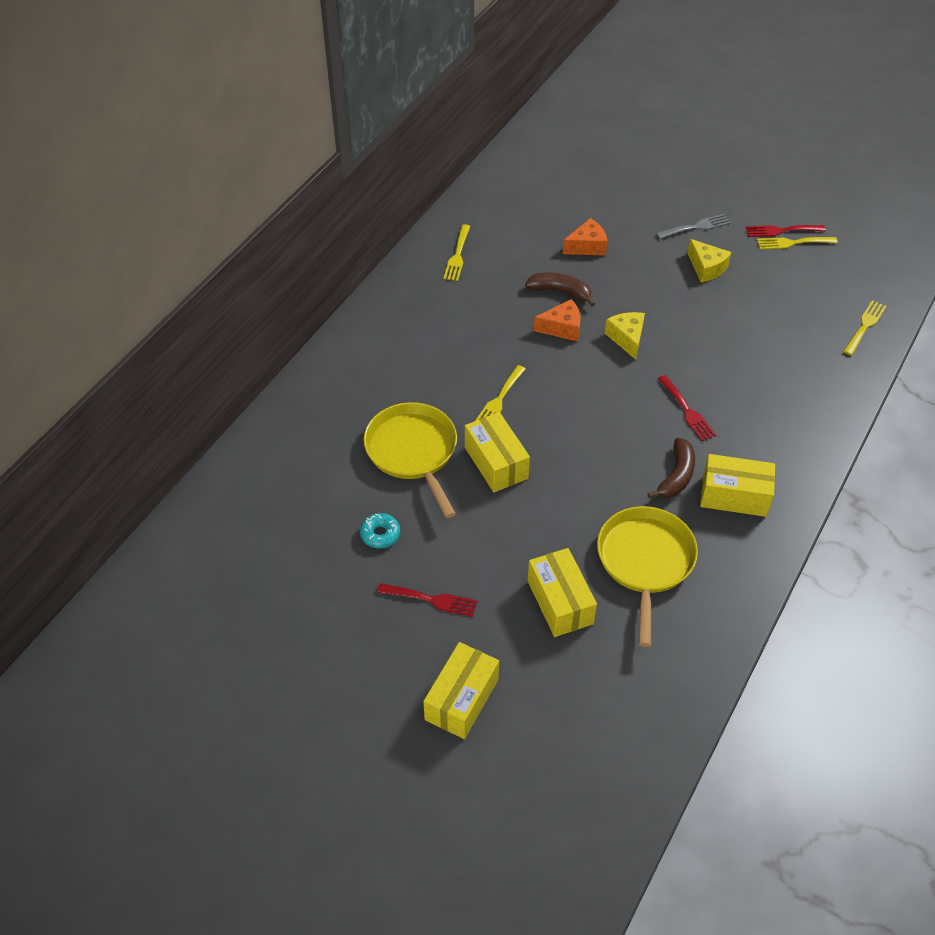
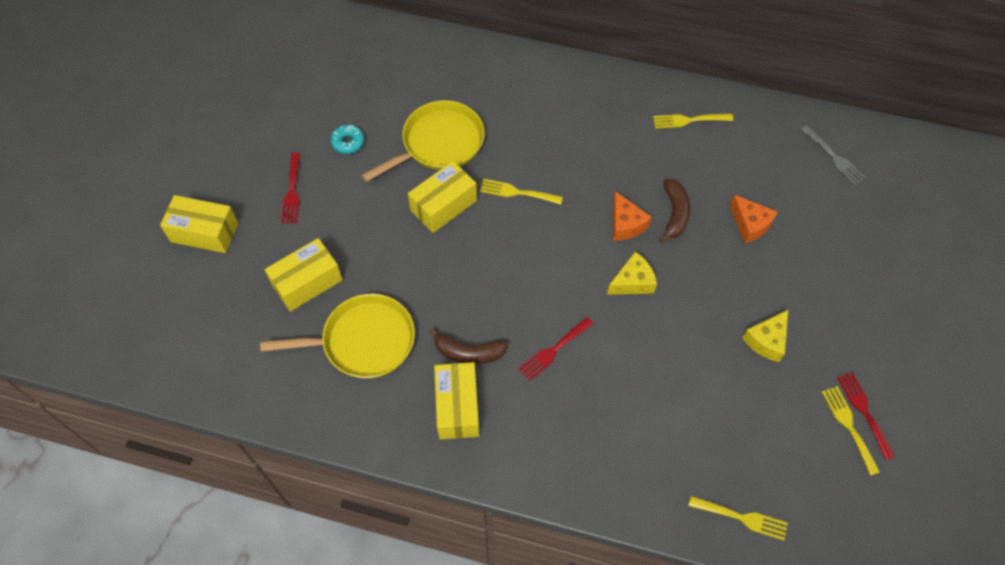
camera: 75 degrees right, 10 degrees up
grey fork [656,214,731,239] -> grey fork moved to [801,125,866,186]

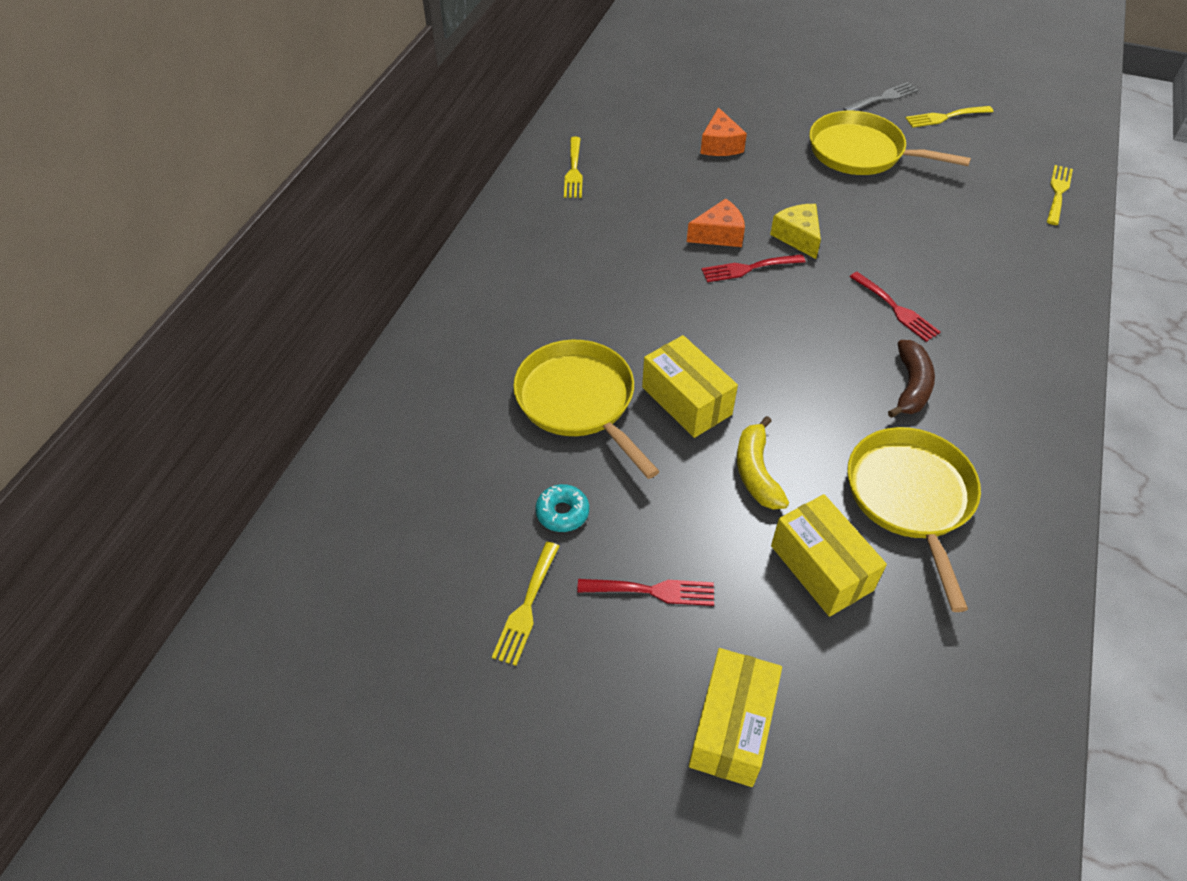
camera: 85 degrees left, 10 degrees down
yellow box [434,362,480,439] -> none
yellow fork [480,179,563,204] -> yellow fork moved to [492,542,560,666]
brown banana [659,179,690,243] -> none
orange cheese [730,195,778,243] -> orange cheese turned 120 degrees clockwise [700,107,747,156]
yellow cheese [742,310,788,362] -> yellow pan [809,111,971,175]
grey fork [801,125,866,186] -> grey fork moved to [843,82,918,111]
red fork [837,372,895,460] -> red fork moved to [701,254,805,282]
none -> yellow banana [737,416,789,510]

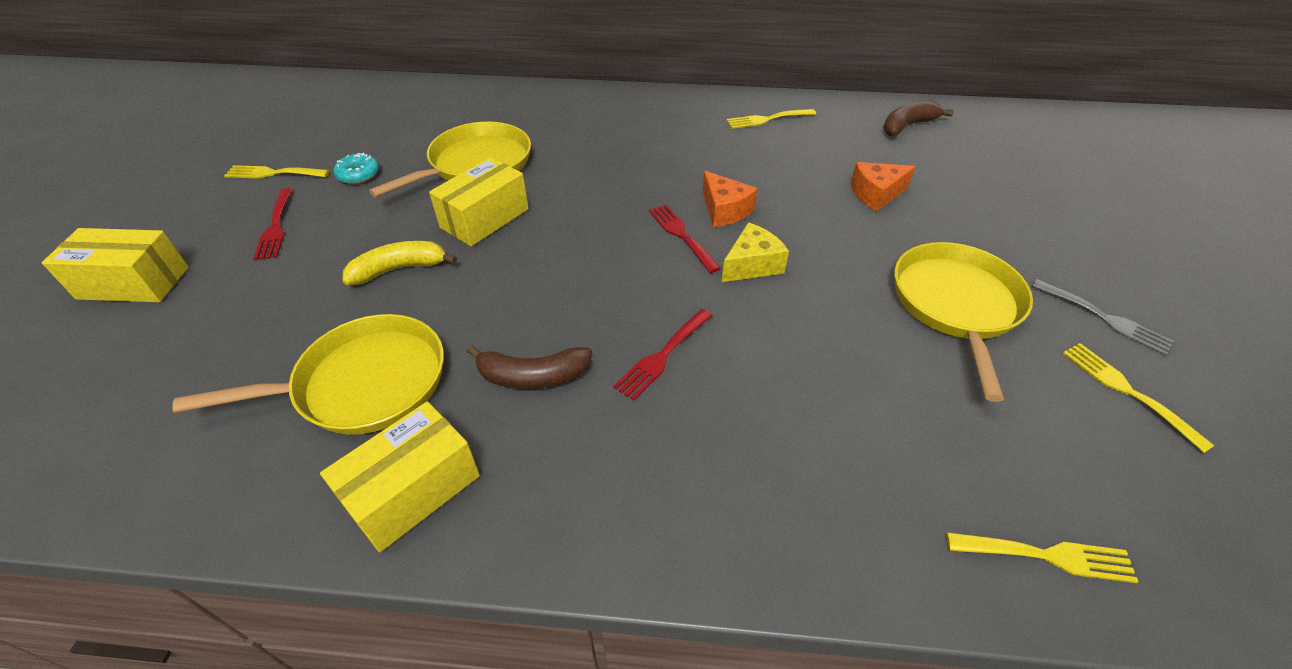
camera: 75 degrees right, 5 degrees down
yellow box [771,494,887,617] -> yellow box moved to [320,401,480,552]
none -> brown banana [883,101,954,136]

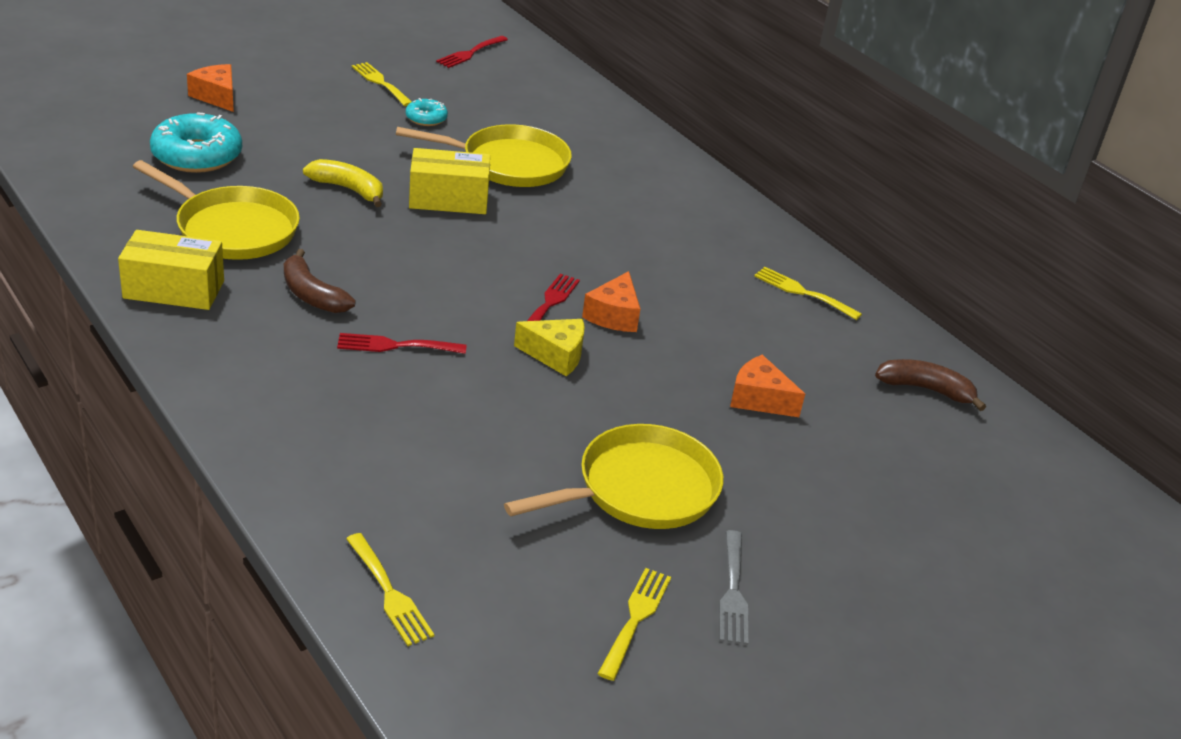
camera: 45 degrees right, 10 degrees down
yellow box [42,228,189,302] -> orange cheese [187,64,234,112]
red fork [253,188,293,260] -> red fork moved to [436,36,508,68]
none -> turquoise donut [150,112,242,173]

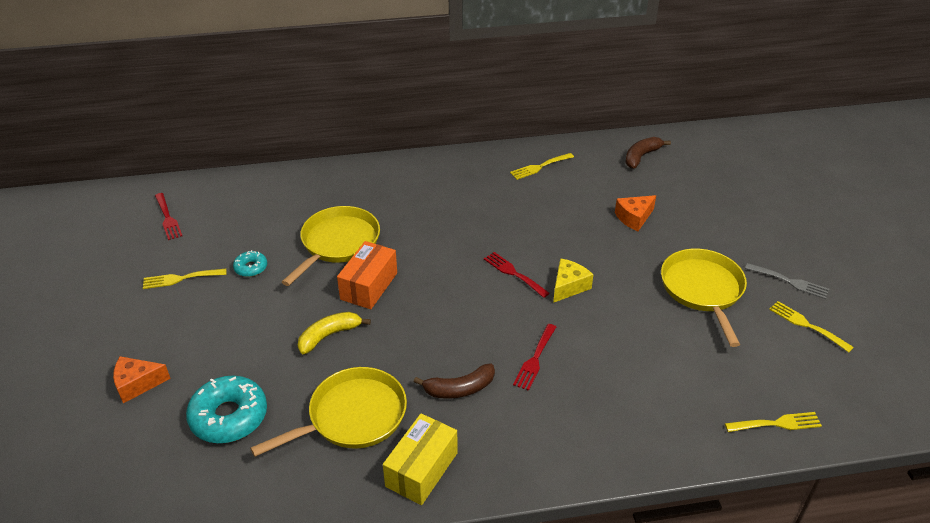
camera: 60 degrees left, 5 degrees up
yellow box [409,148,490,214] -> orange box [337,241,397,309]
orange cheese [582,271,640,332] -> none

